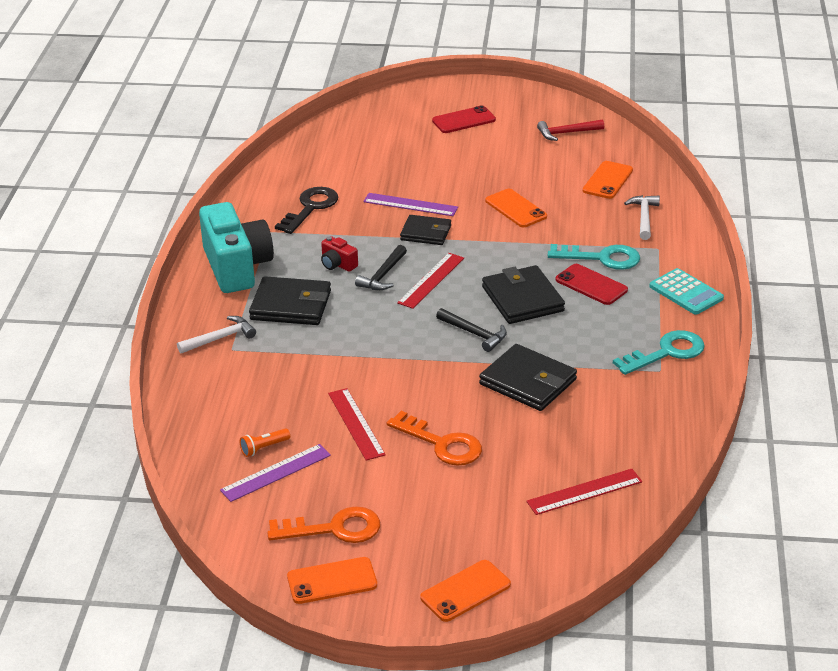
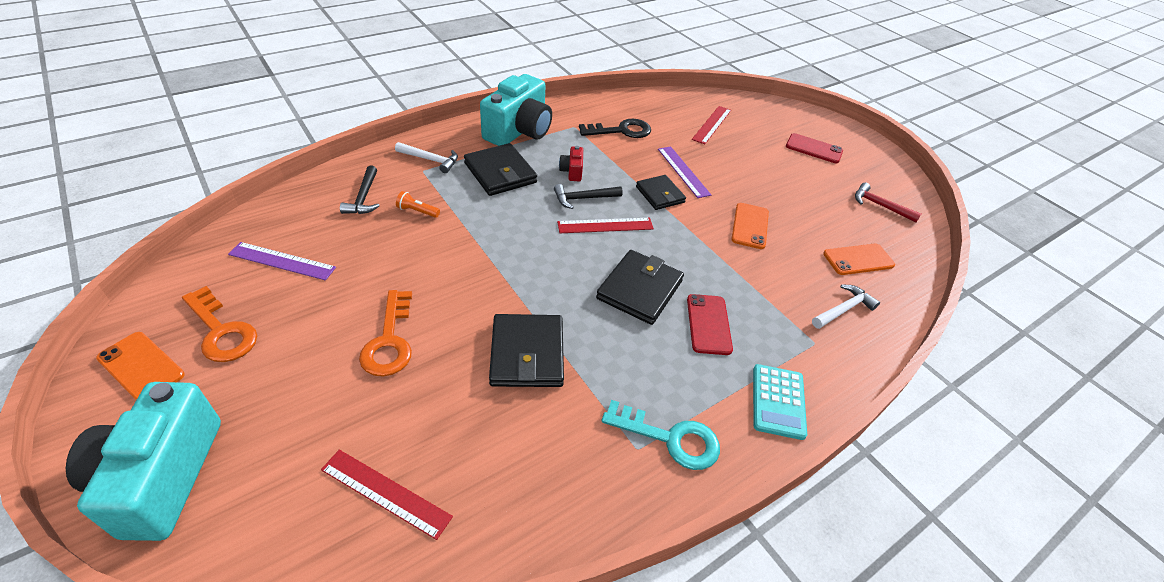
camera: 45 degrees right, 10 degrees up
orange flashlight [240,428,290,457] -> orange flashlight moved to [396,191,440,218]
red ruler [328,388,386,461] -> red ruler moved to [692,106,731,144]
orange phone [420,560,511,622] -> turquoise camera [66,382,221,541]
black hammer [436,308,507,352] -> black hammer moved to [340,165,380,214]
turquoise key [548,244,640,270] -> none

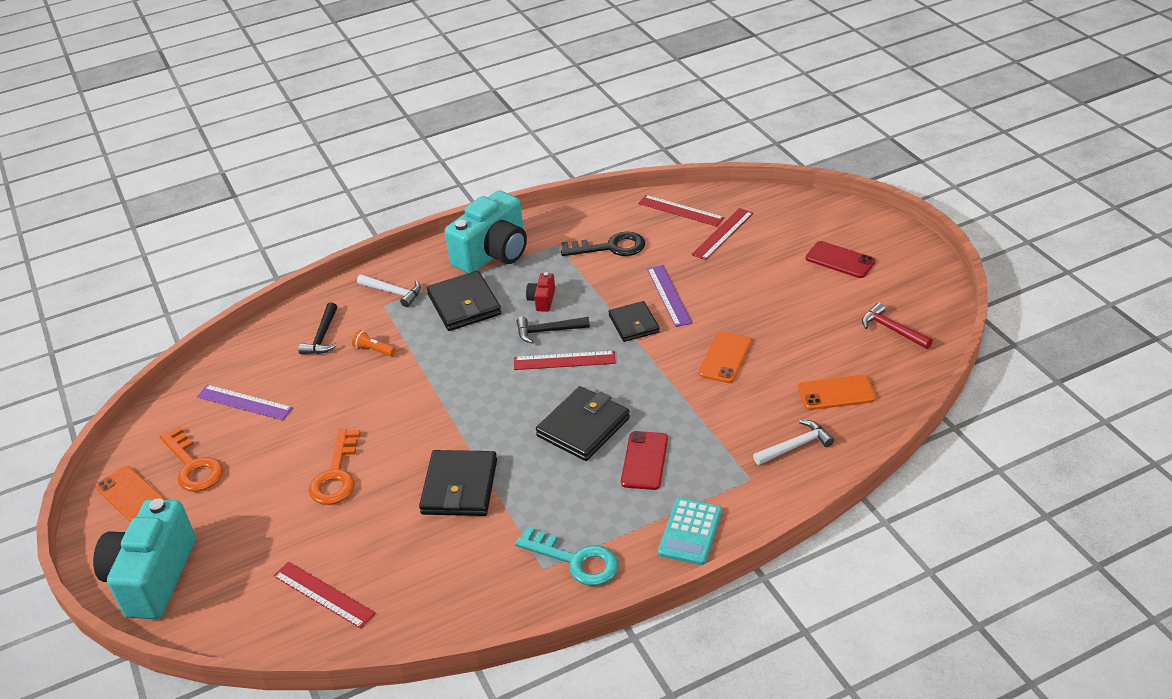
camera: 15 degrees right, 5 degrees down
none -> red ruler [638,195,724,226]

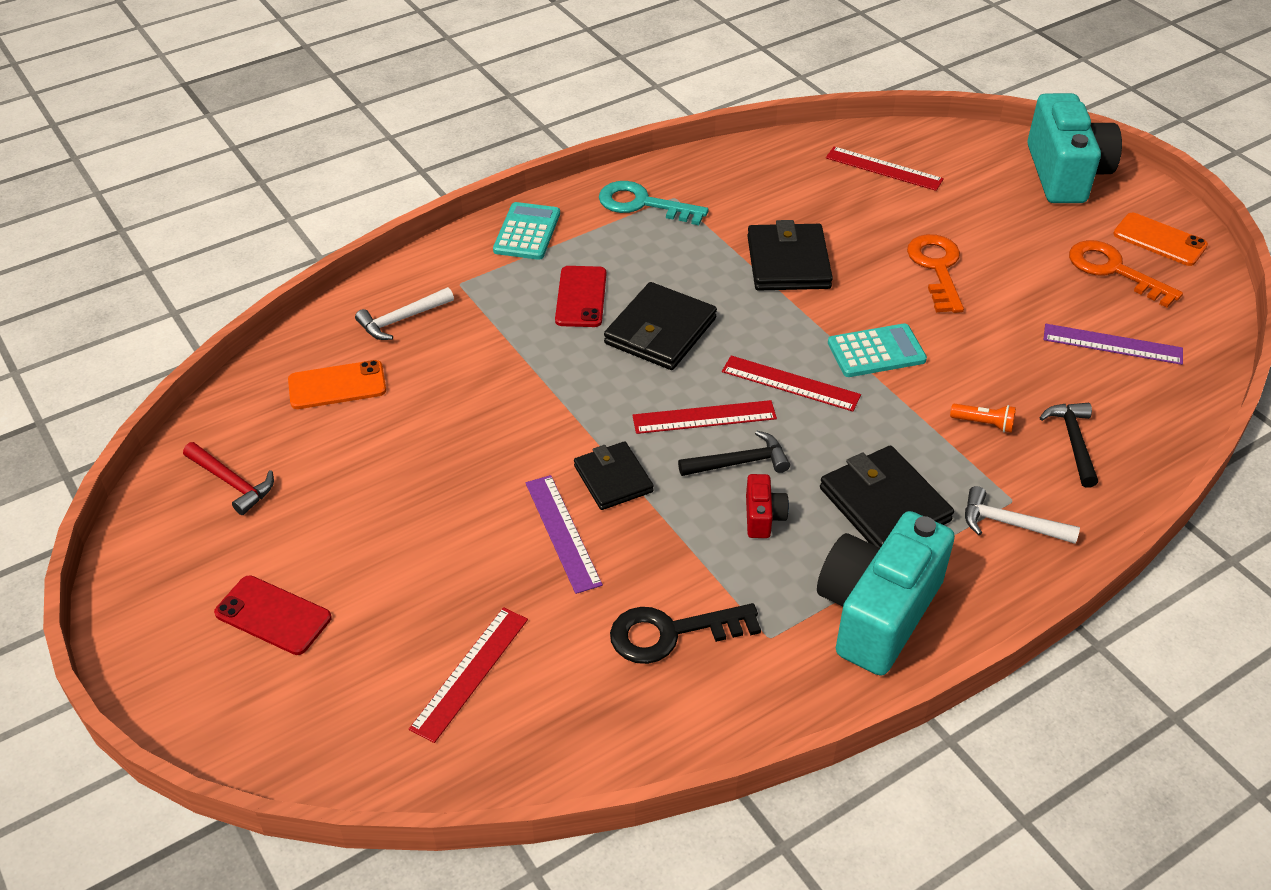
camera: 170 degrees right, 5 degrees up
red ruler [638,195,724,226] -> red ruler moved to [722,356,861,412]
orange phone [699,331,751,383] -> none
none -> turquoise calculator [828,323,927,377]

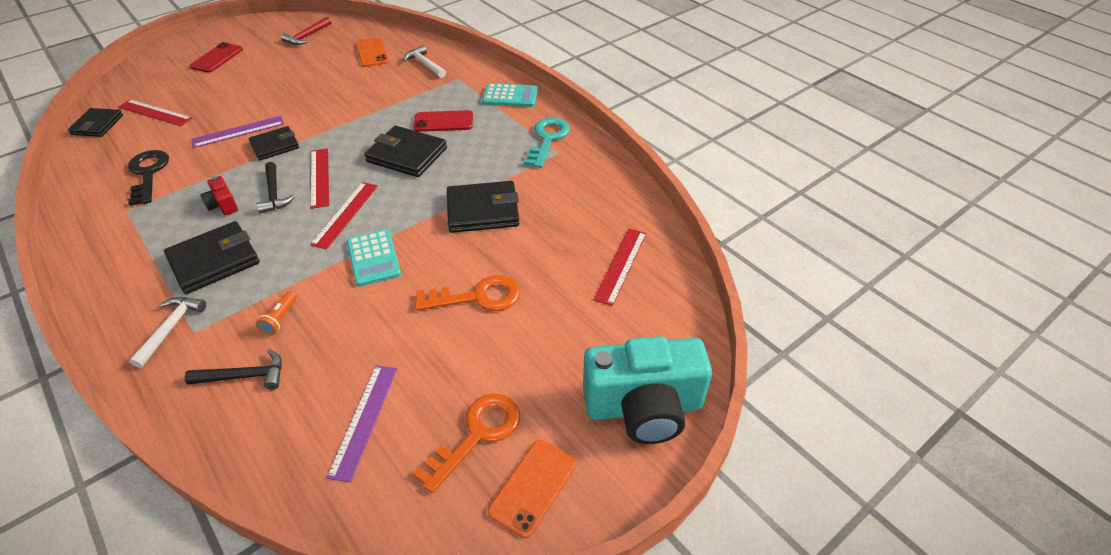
camera: 85 degrees right, 0 degrees up
red camera [746,474,789,538] -> red camera turned 60 degrees clockwise [200,176,238,215]
turquoise camera [817,511,955,676] -> none
none -> black wallet [68,108,123,137]

